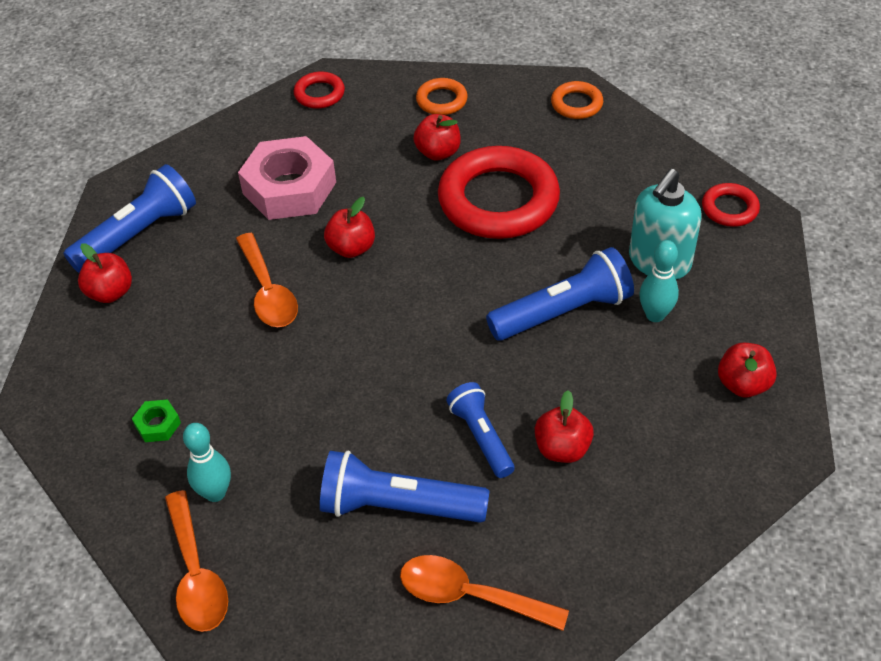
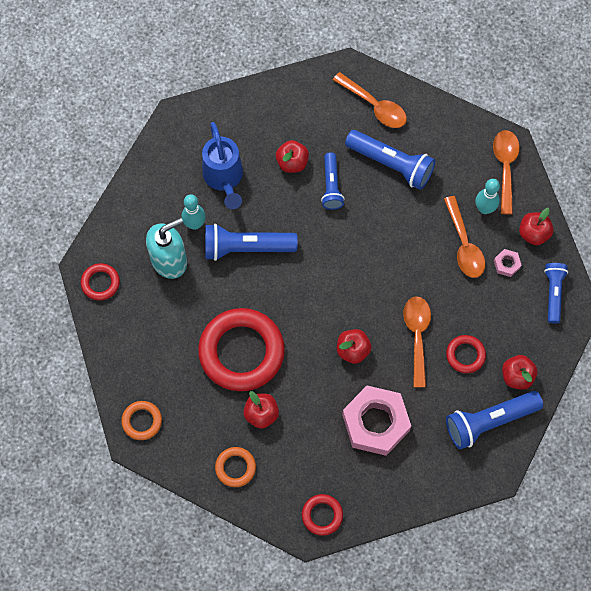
camera: 160 degrees left, 20 degrees up
green nut [132,399,181,442] -> pink nut [494,249,522,277]
red apple [718,343,777,397] -> red apple moved to [519,208,554,245]
none -> blue watering can [202,122,243,209]
none -> orange spoon [444,196,485,278]
none -> red ring [446,335,486,373]
none -> blue flashlight [544,263,568,324]

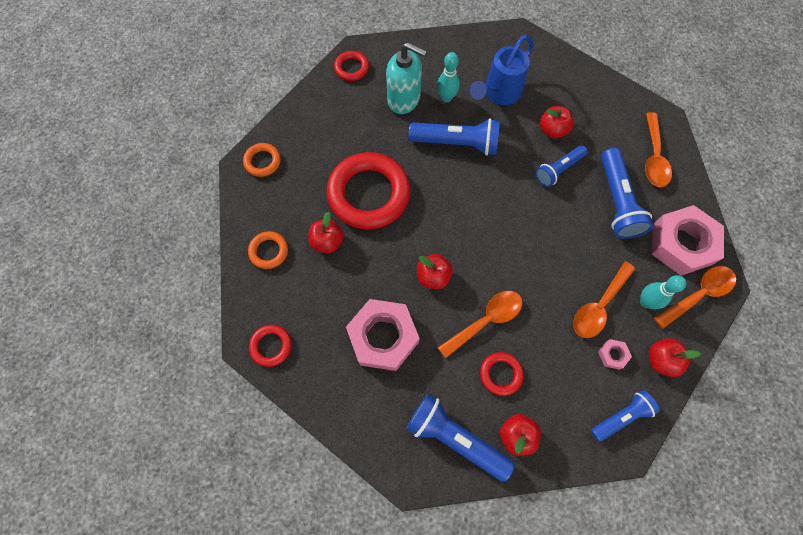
camera: 55 degrees right, 0 degrees up
blue flashlight [205,224,298,261] -> blue flashlight turned 135 degrees clockwise [409,118,500,156]
none -> pink nut [651,205,724,276]

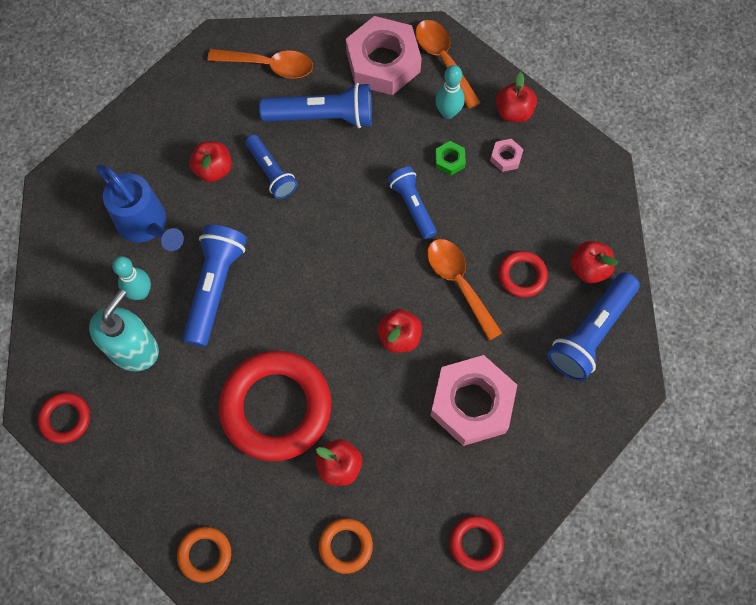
camera: 85 degrees left, 0 degrees up
orange spoon [573,261,635,338] -> green nut [435,141,466,176]
blue flashlight [591,390,660,442] -> blue flashlight moved to [388,167,437,239]

